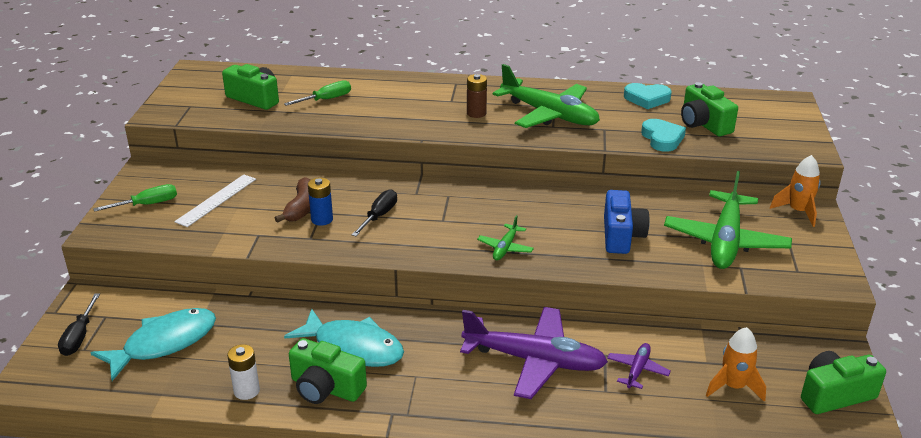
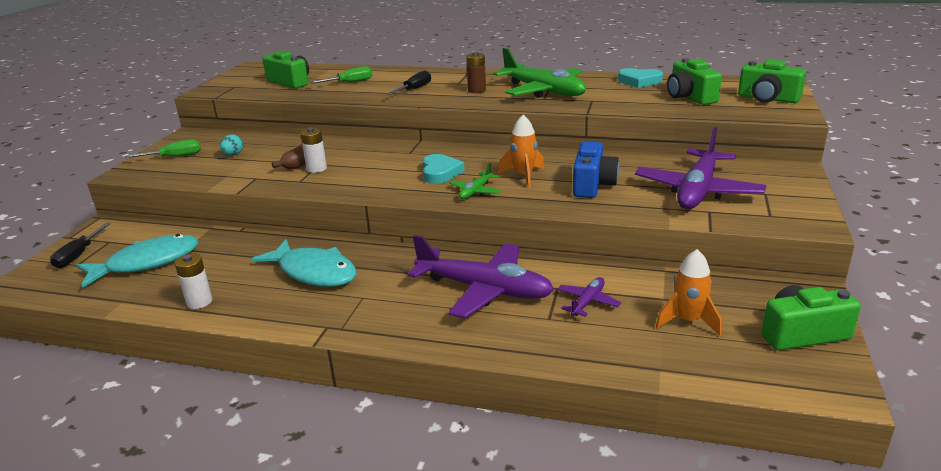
camera: 10 degrees right, 5 degrees down
white ruler [174,175,256,227] -> turquoise egg [220,134,244,156]
green camera [289,338,367,404] -> green camera moved to [738,59,806,103]
blue battery [308,177,333,226] -> white battery [300,127,327,173]
black screwdriver [351,189,397,236] -> black screwdriver moved to [387,70,431,95]
turquoise heart [641,119,686,152] -> turquoise heart moved to [423,154,465,184]
green plane [664,171,792,269] -> purple plane [635,127,767,209]
orange rocket [770,155,821,227] -> orange rocket moved to [498,115,544,188]

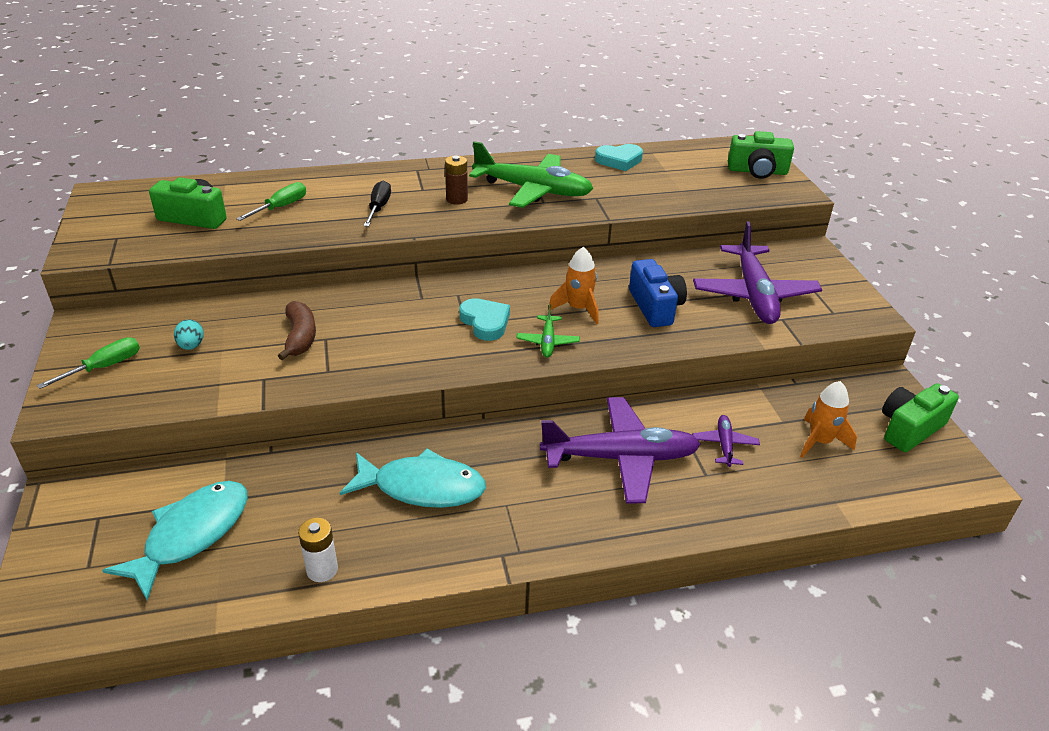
camera: 30 degrees left, 10 degrees up
black screwdriver [50,223,111,268] -> none
white battery [300,127,327,173] -> none
green camera [667,58,722,105] -> none

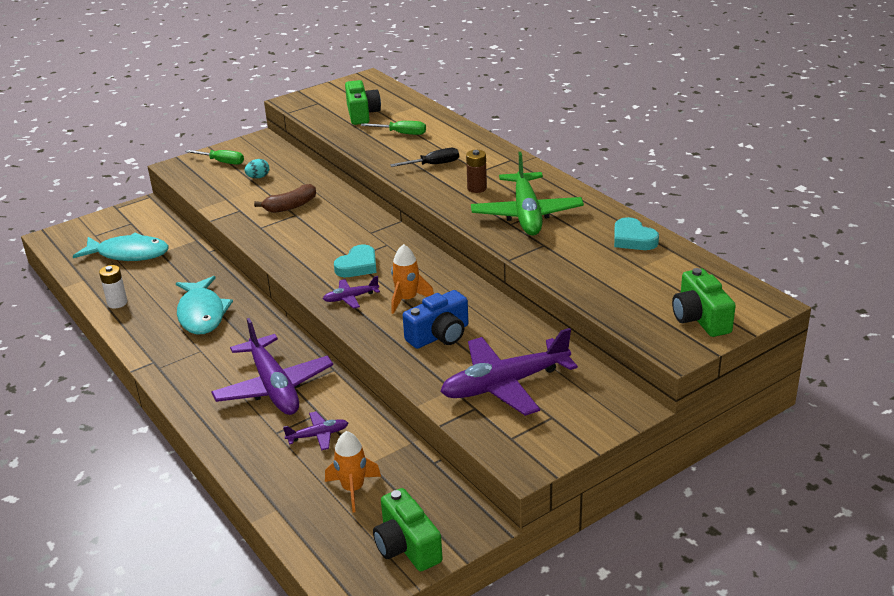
camera: 70 degrees right, 5 degrees down
green plane [517,304,580,358] -> purple plane [323,276,380,309]
green camera [882,383,959,452] -> green camera turned 150 degrees counterclockwise [373,488,443,571]

